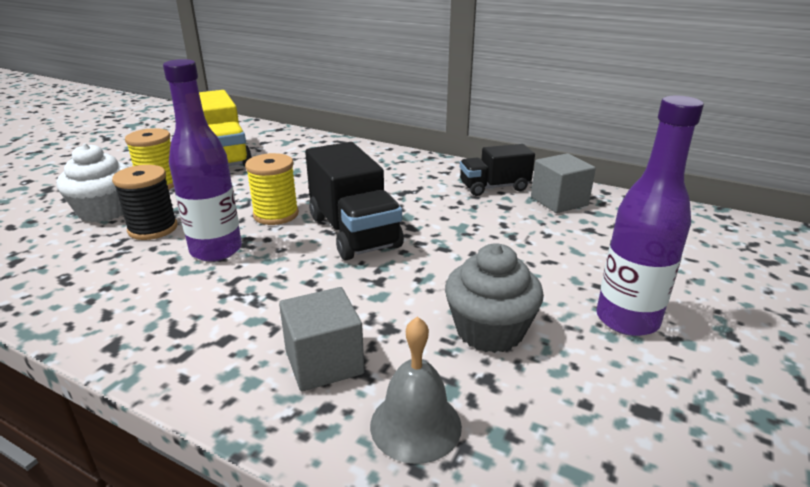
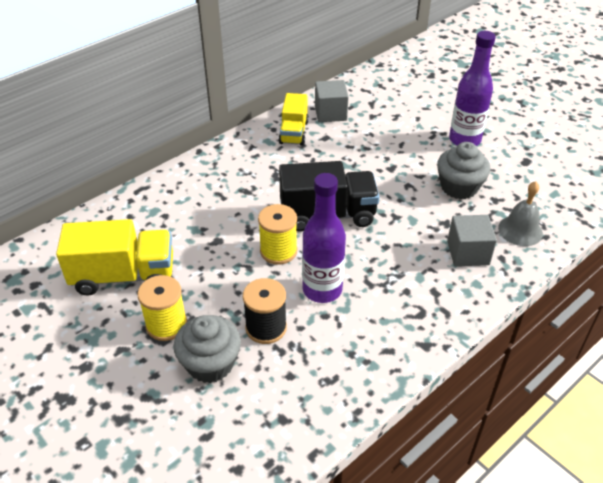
camera: 70 degrees left, 15 degrees up
white cupcake [56,143,128,222] -> grey cupcake [174,315,241,383]
black truck [460,144,535,196] -> yellow truck [278,93,309,146]

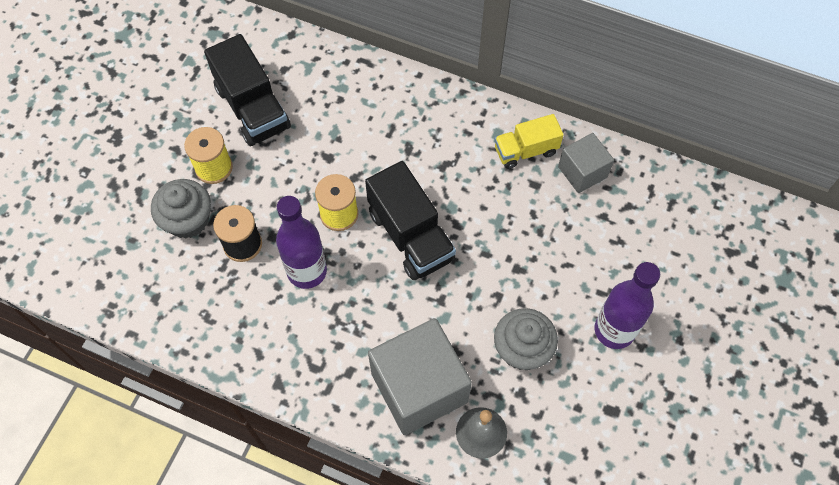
camera: 65 degrees right, 20 degrees up
yellow truck [56,219,173,296] -> black truck [204,34,291,146]
grey cube [447,215,497,266] -> grey cube [368,318,472,435], size x1.81

